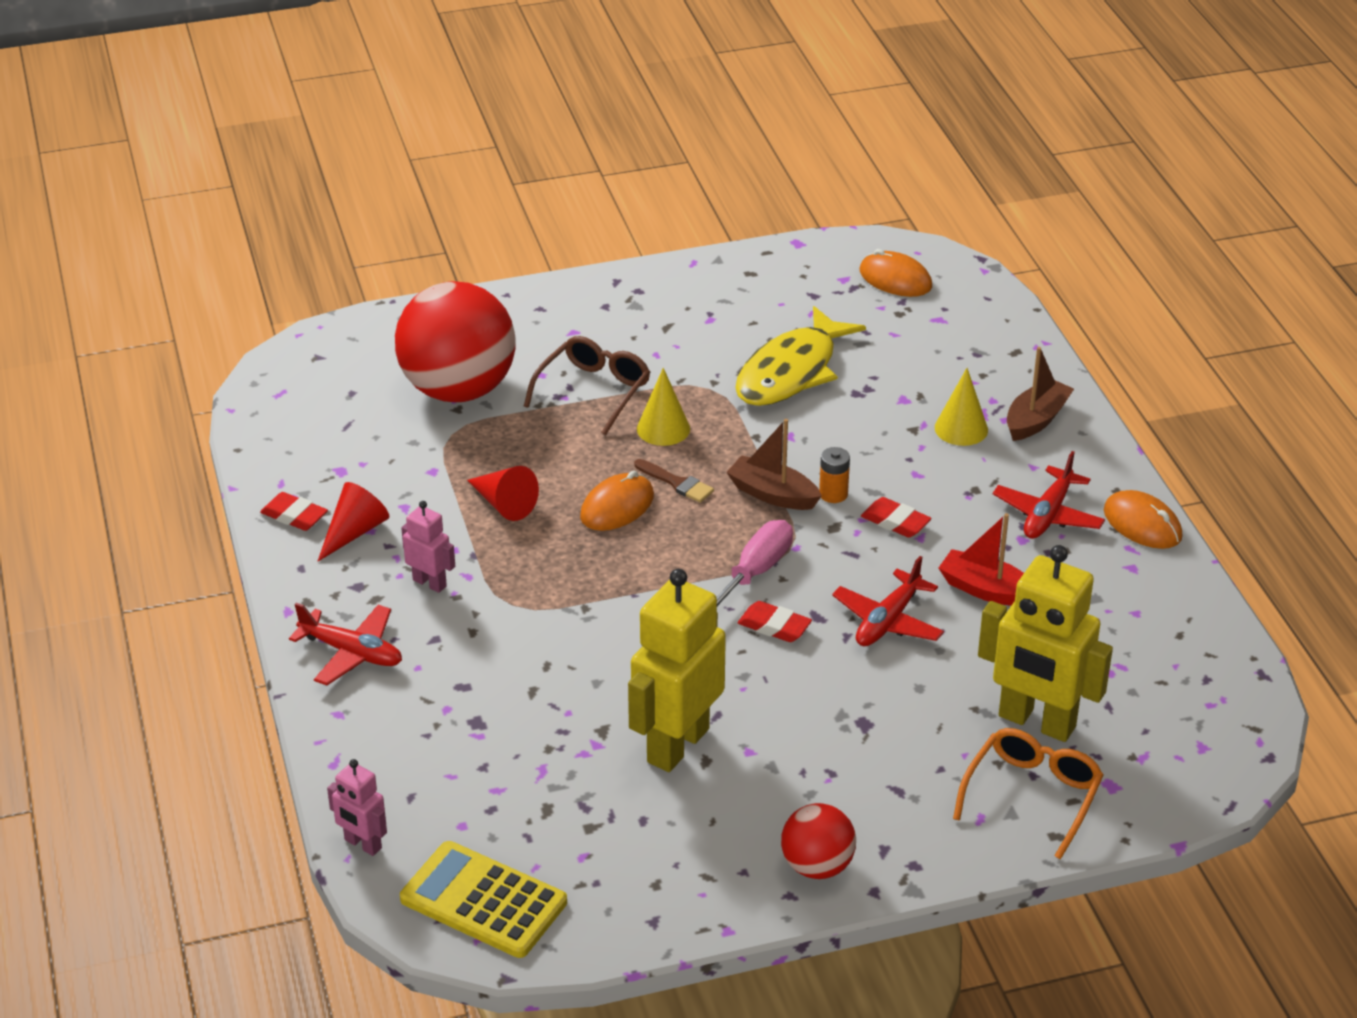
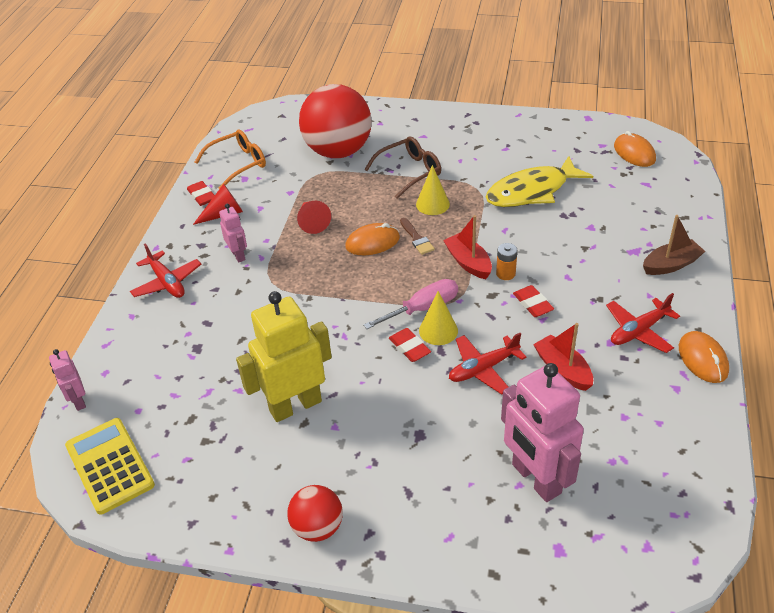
camera: 30 degrees right, 5 degrees up
brown boat [726,419,822,510] -> red boat [443,215,492,279]
yellow cone [935,368,988,446] -> yellow cone moved to [419,291,458,345]
orange glasses [953,728,1103,860] -> orange glasses moved to [195,130,266,189]
yellow robot [978,545,1113,742] -> pink robot [501,363,584,502]

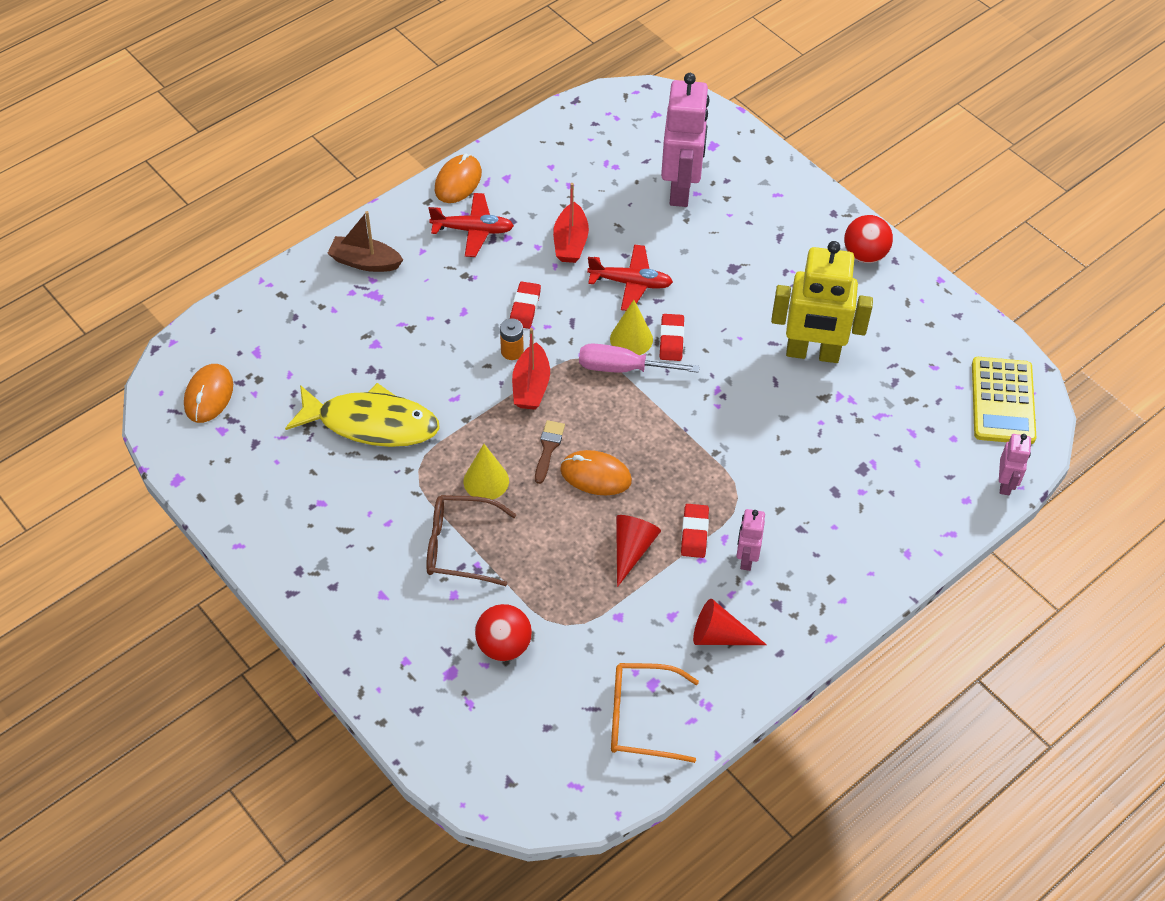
camera: 145 degrees left, 10 degrees up
red plane [130,244,201,298] -> none
red eraser [187,181,215,206] -> red eraser moved to [681,504,709,558]
red ball [299,84,372,158] -> red ball [475,604,532,661], size x0.51

